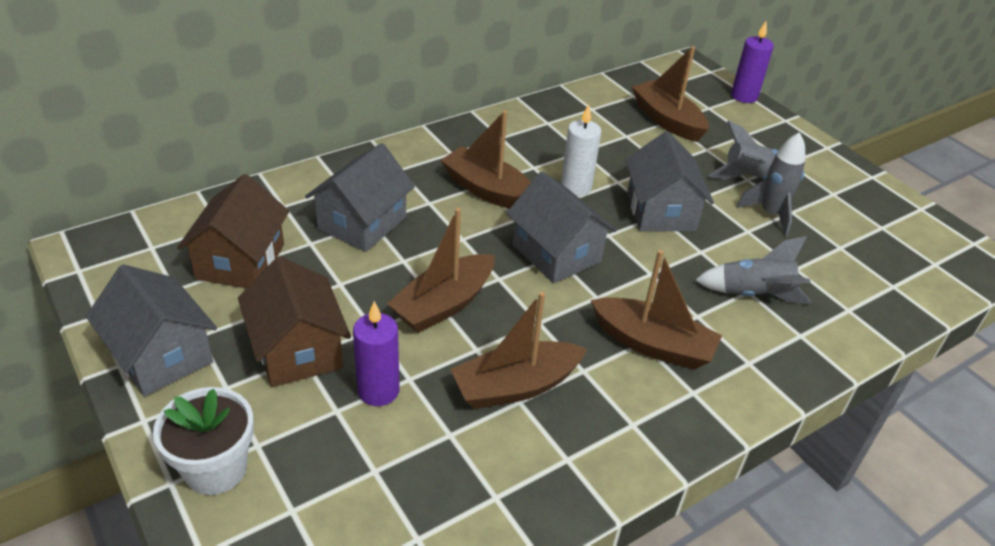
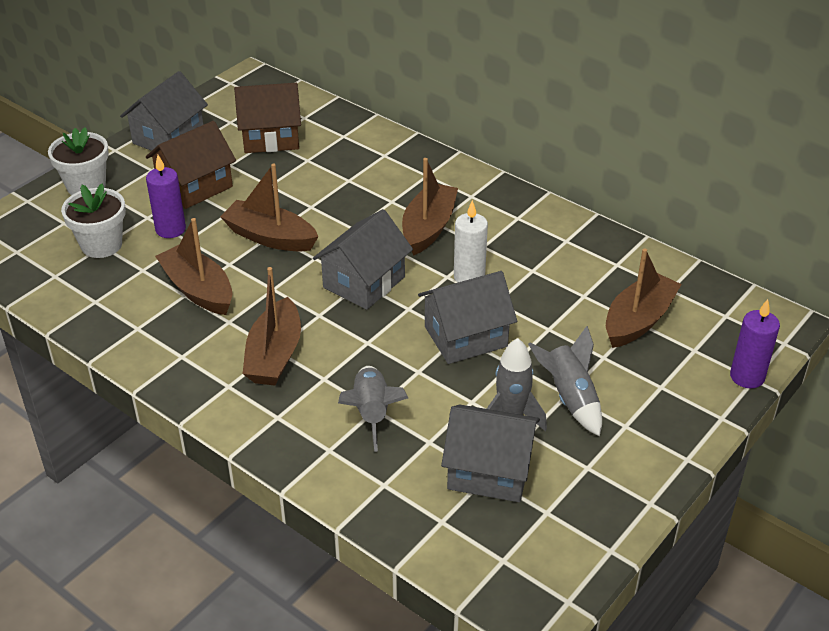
camera: 75 degrees right, 0 degrees up
grey house [305,143,415,252] -> grey house moved to [441,405,540,502]
none -> white flower pot [61,183,126,258]

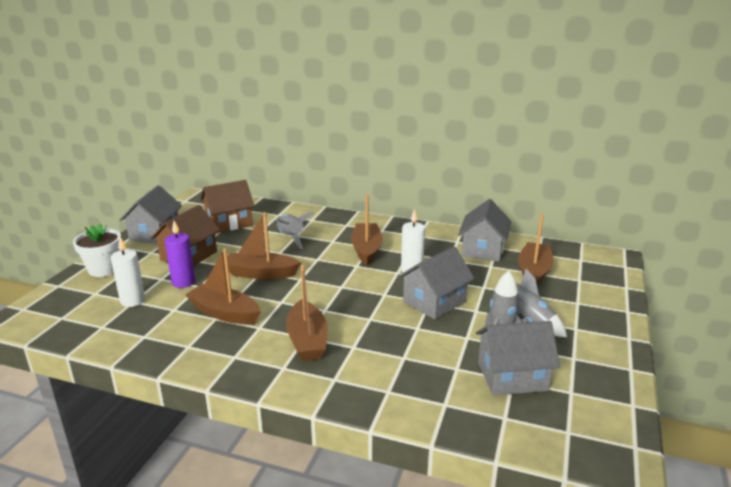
camera: 20 degrees left, 15 degrees down
white flower pot [61,183,126,258] -> white candle [111,237,145,307]
grey house [313,209,413,310] -> grey house moved to [458,199,511,262]
grey rocket [338,366,408,452] -> grey rocket moved to [276,212,315,249]
purple candle [730,299,780,388] -> none

